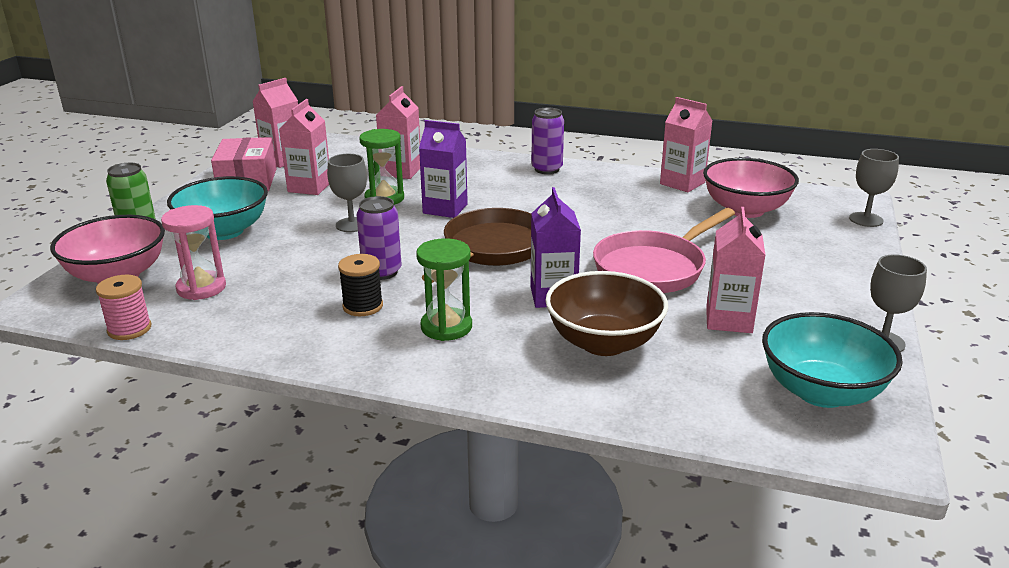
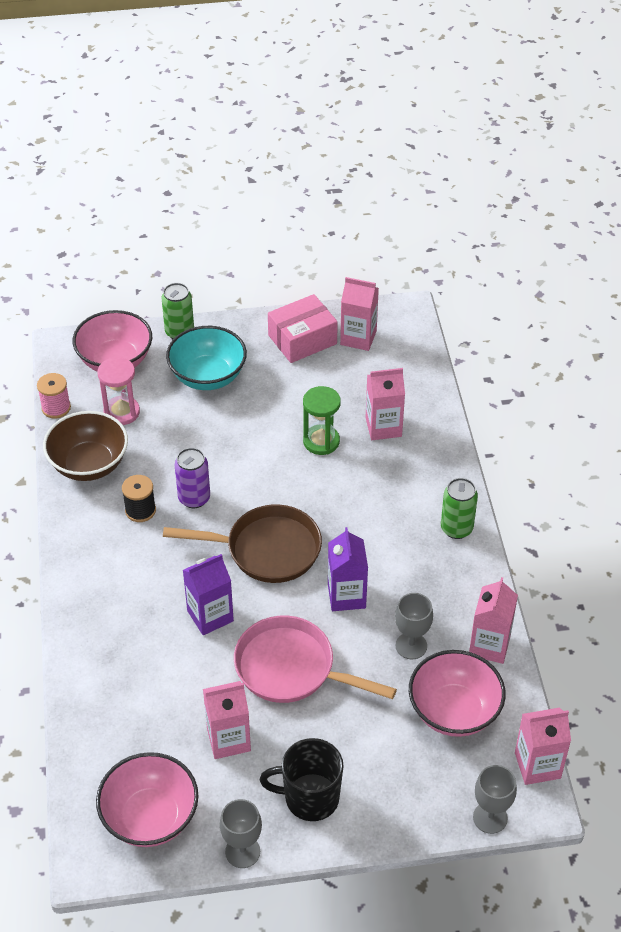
camera: 65 degrees right, 20 degrees up
pink carton [279,99,329,195] -> pink carton moved to [515,708,571,785]
grey goblet [327,154,367,232] -> grey goblet moved to [395,593,433,659]
green hourglass [416,238,472,341] -> none
purple carton [419,120,468,218] -> purple carton moved to [328,527,368,611]
purple can [531,108,564,174] -> green can [441,478,478,539]
brown bowl [545,271,668,356] -> brown bowl moved to [43,411,128,481]
turquoise bowl [762,312,903,408] -> pink bowl [96,752,199,847]
none -> black mug [260,738,344,821]

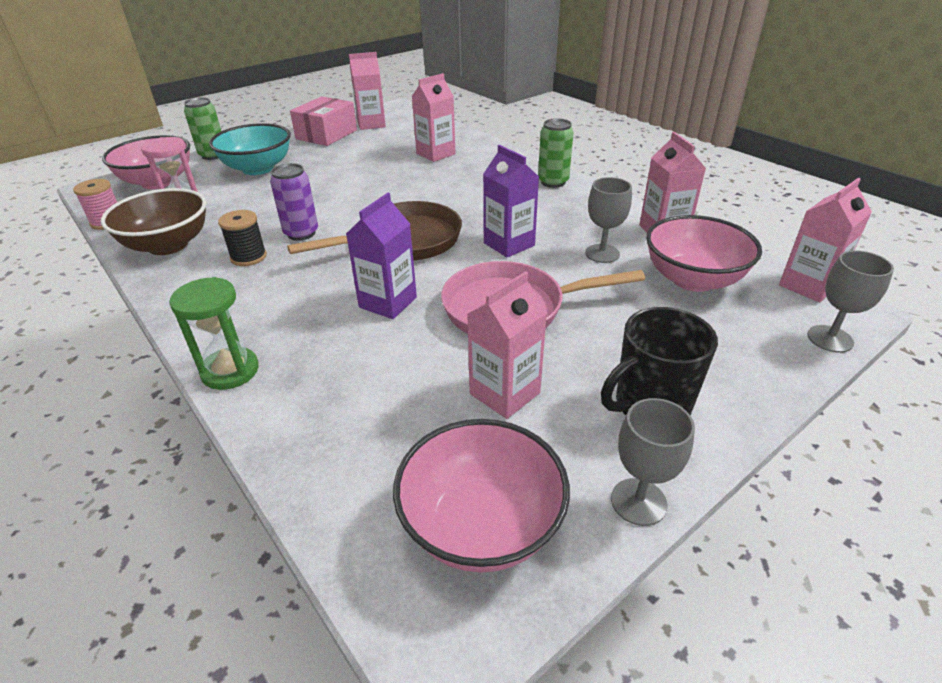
camera: 30 degrees left, 10 degrees down
green hourglass [303,386,341,455] -> green hourglass moved to [169,277,259,390]

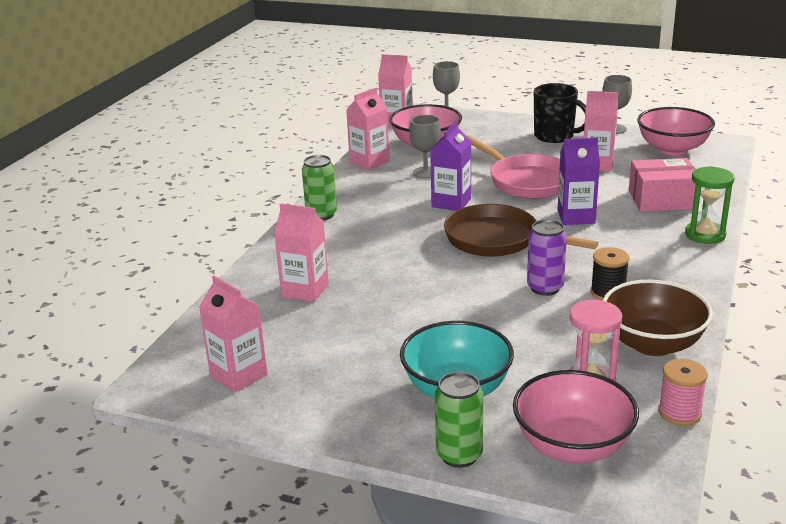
camera: 120 degrees left, 10 degrees down
pink box [290,96,357,146] -> pink box moved to [629,158,696,212]

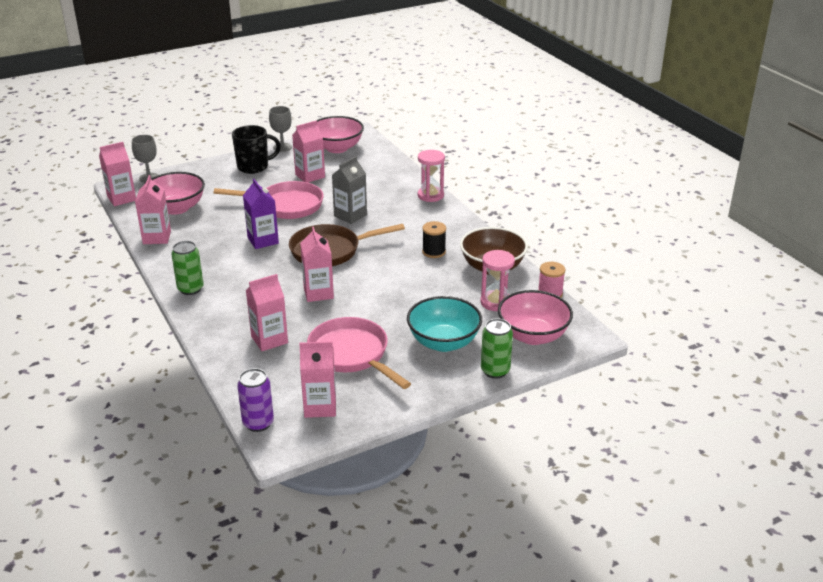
camera: 50 degrees left, 5 degrees up
grey goblet [409,115,441,178] -> none
purple can [527,219,567,296] -> purple can moved to [237,368,274,432]
purple carton [558,138,600,225] -> grey carton [332,156,367,224]
pink box [629,158,696,212] -> none
green hourglass [685,166,734,244] -> pink hourglass [418,150,445,202]
none -> pink carton [300,227,334,302]
none -> pink pan [307,317,411,389]

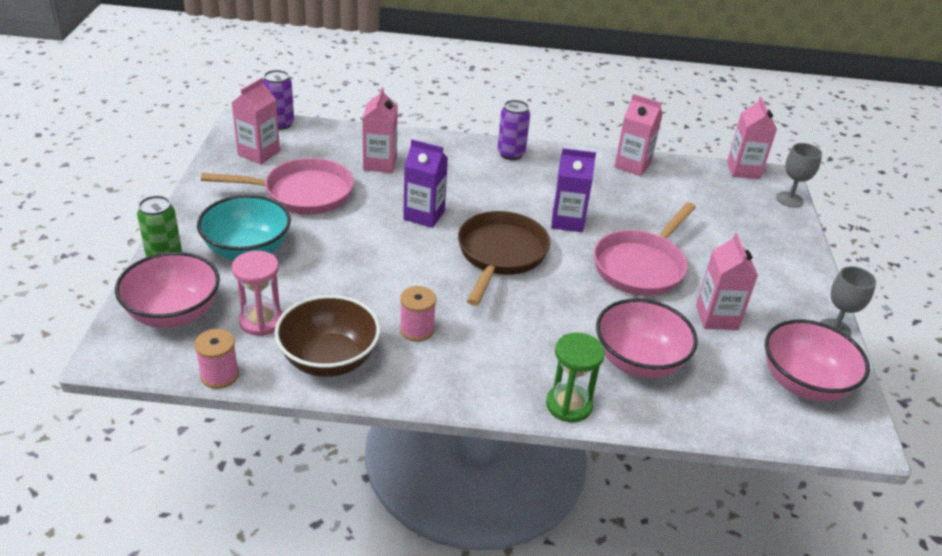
camera: 120 degrees right, 5 degrees up
pink bowl [151,172,205,215] -> pink bowl moved to [596,299,698,378]
green can [171,241,204,295] -> purple can [497,100,530,160]
black mug [232,125,281,174] -> none
pink carton [300,227,334,302] -> purple carton [403,139,448,228]
grey carton [332,156,367,224] -> none
pink hourglass [418,150,445,202] -> green hourglass [546,333,605,422]
black spool [422,221,446,258] -> pink spool [400,286,436,341]

